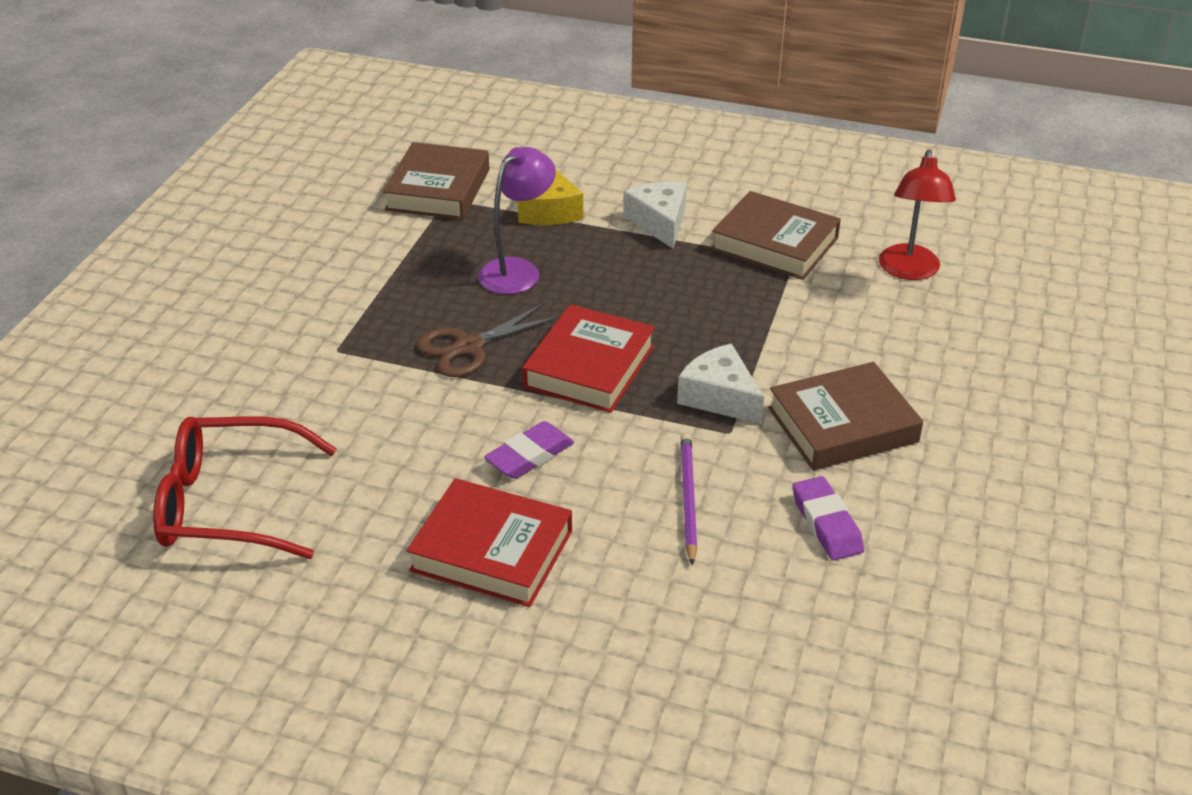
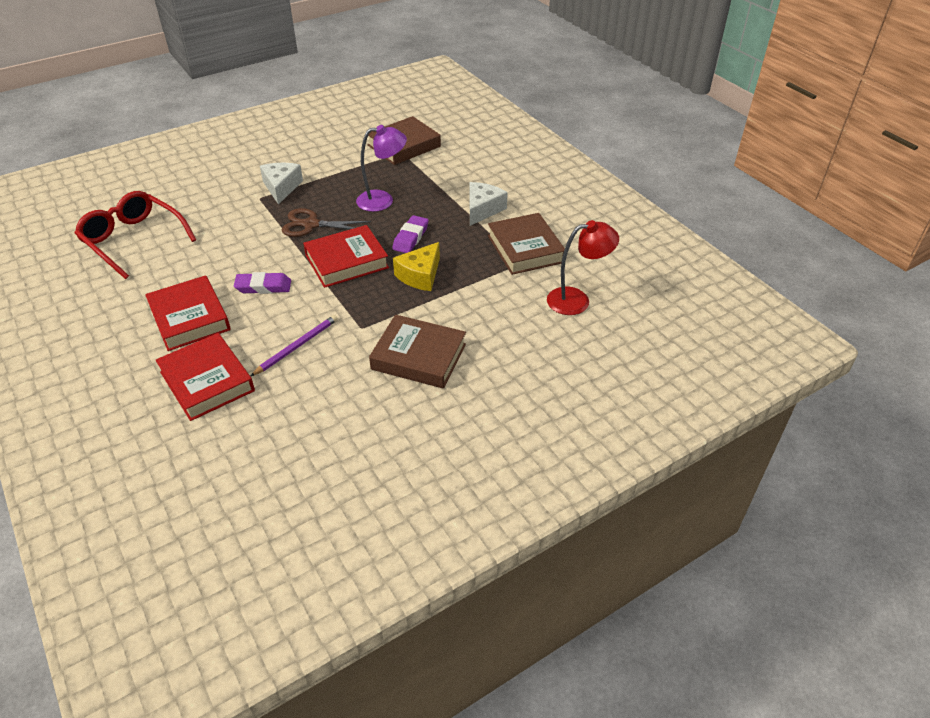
camera: 40 degrees right, 5 degrees up
yellow cheese [517,170,583,225] -> yellow cheese moved to [393,242,440,291]
white cheese [677,343,764,424] -> white cheese moved to [260,163,303,205]
purple eraser [792,476,864,560] -> purple eraser moved to [392,215,429,253]
red lamp [879,149,956,280] -> red lamp turned 150 degrees counterclockwise [547,220,619,315]
none -> red book [155,333,255,421]

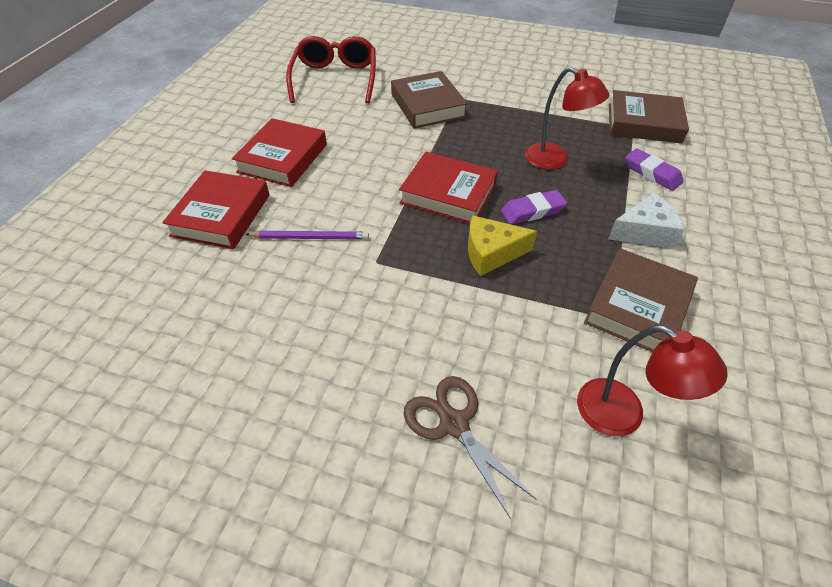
camera: 50 degrees right, 5 degrees up
purple eraser [234,272,291,294] -> purple eraser moved to [625,148,684,191]
white cheese [260,163,303,205] -> none
brown scissors [282,208,371,237] -> brown scissors moved to [404,376,536,519]
purple lamp [356,125,407,212] -> red lamp [525,67,610,170]
brown book [369,315,466,389] -> brown book moved to [391,71,468,129]

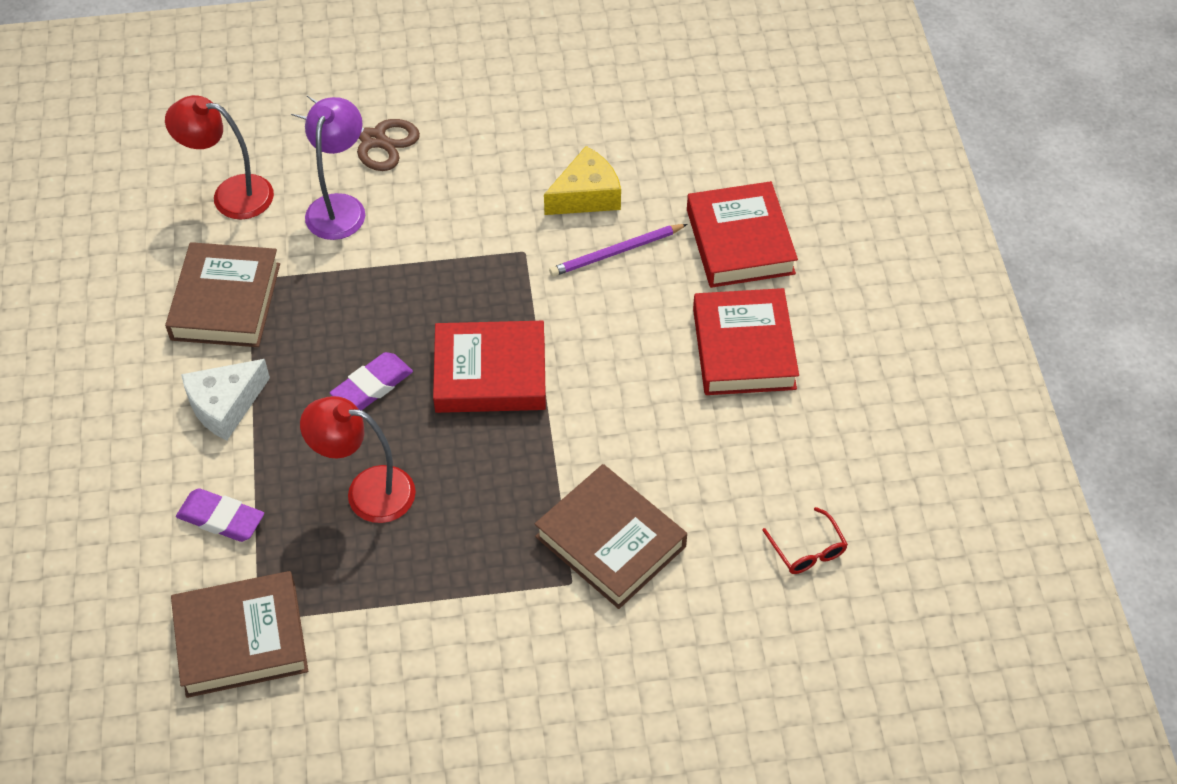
camera: 155 degrees right, 5 degrees up
red glasses [286,36,376,103] -> red glasses [762,507,848,574], size x0.44
yellow cheese [468,215,537,276] -> yellow cheese moved to [544,146,621,215]
none -> purple lamp [305,97,365,240]

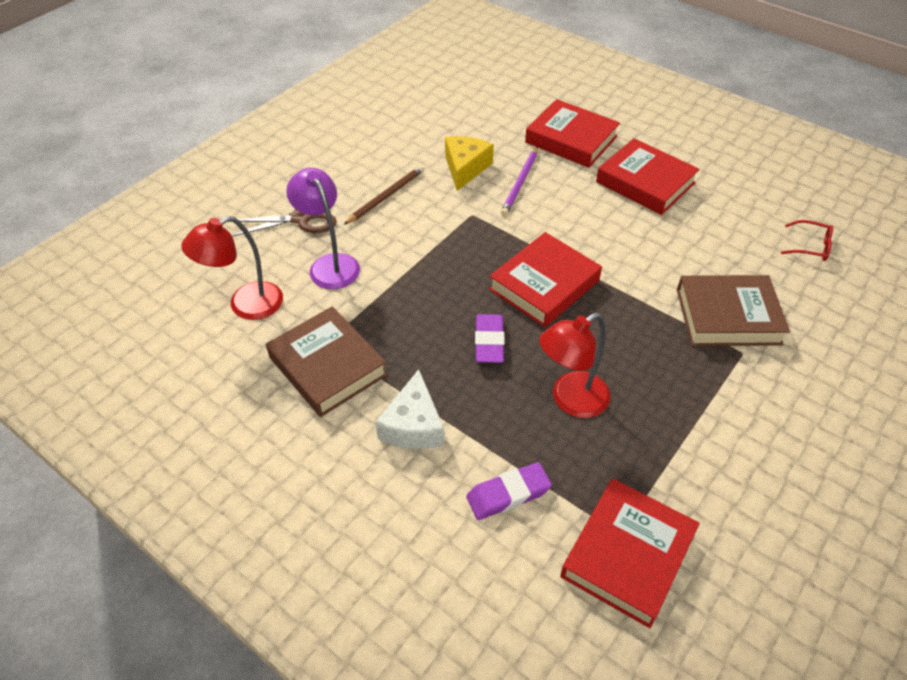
camera: 45 degrees left, 5 degrees down
brown book [171,571,308,698] -> red book [560,479,700,628]
none -> brown pencil [344,165,424,225]

